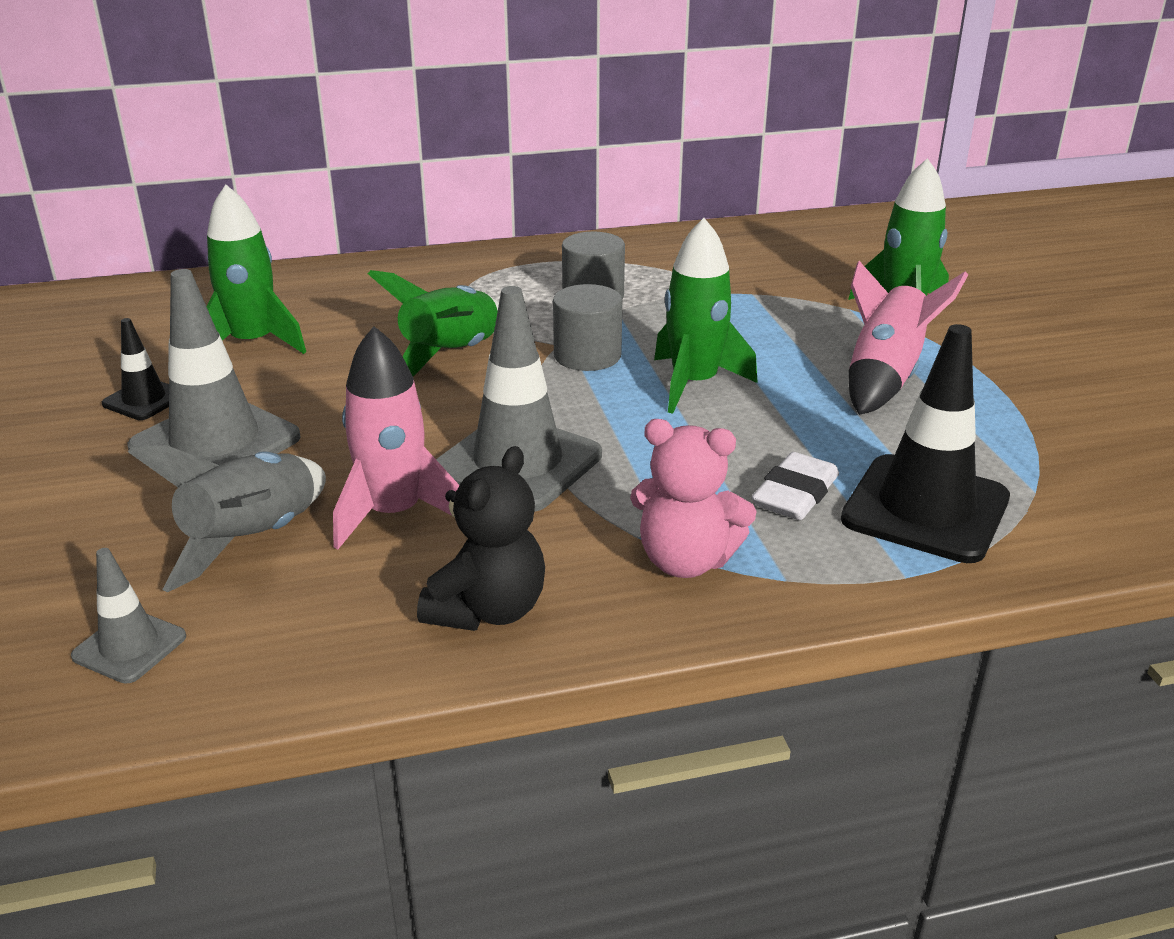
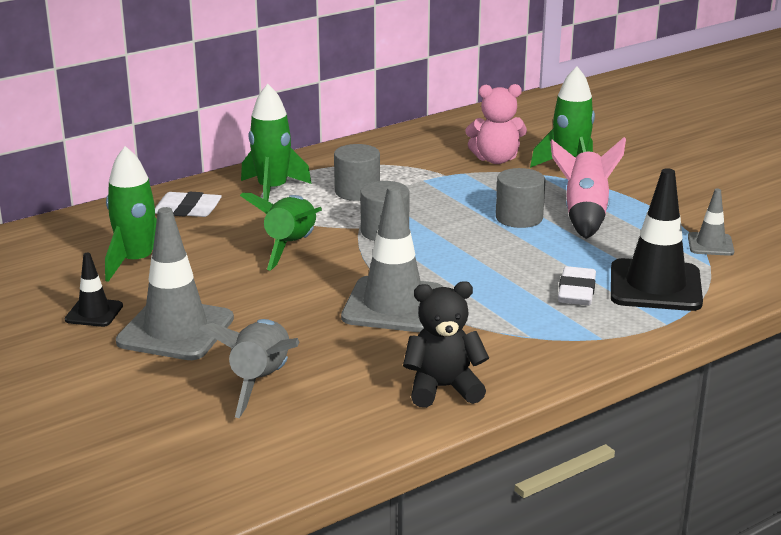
camera: 20 degrees left, 5 degrees down
grey traffic cone [71,548,186,684] -> grey traffic cone moved to [688,189,734,256]
pink rocket [333,326,460,550] -> none
black teddy bear [417,446,545,631] -> black teddy bear turned 105 degrees counterclockwise [403,281,489,408]
pink teddy bear [630,419,756,578] -> pink teddy bear moved to [466,84,527,164]
green rocket [654,218,758,414] -> green rocket moved to [241,84,312,201]
none -> white eraser [155,192,222,217]
none -> grey cylinder [496,168,545,228]

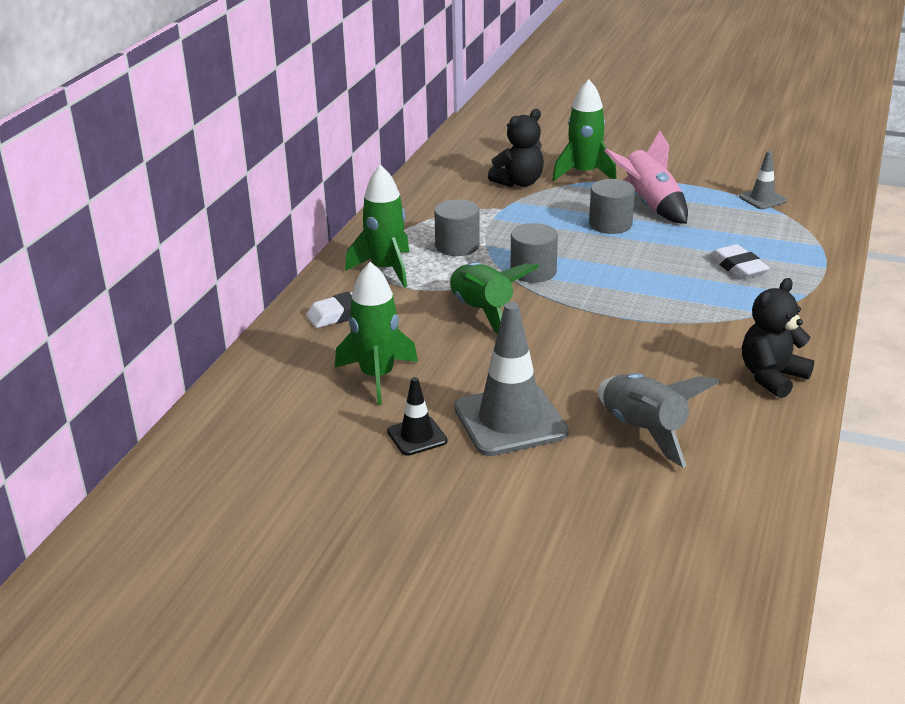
camera: 35 degrees left, 5 degrees up
grey traffic cone [341,185,443,332] -> none
pink teddy bear [466,84,527,164] -> black teddy bear [488,109,544,187]
black traffic cone [611,168,703,311] -> none

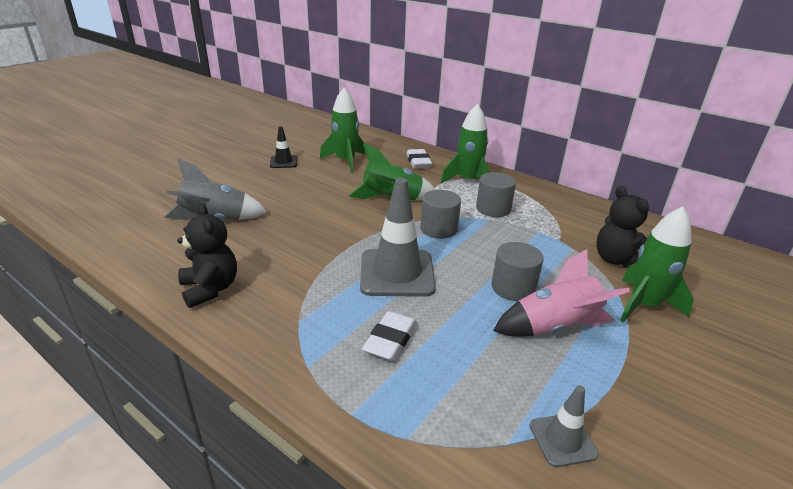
camera: 105 degrees right, 0 degrees up
grey traffic cone [454,302,569,456] -> grey traffic cone moved to [360,178,436,297]
white eraser [709,244,770,279] -> white eraser turned 60 degrees counterclockwise [362,311,417,361]

